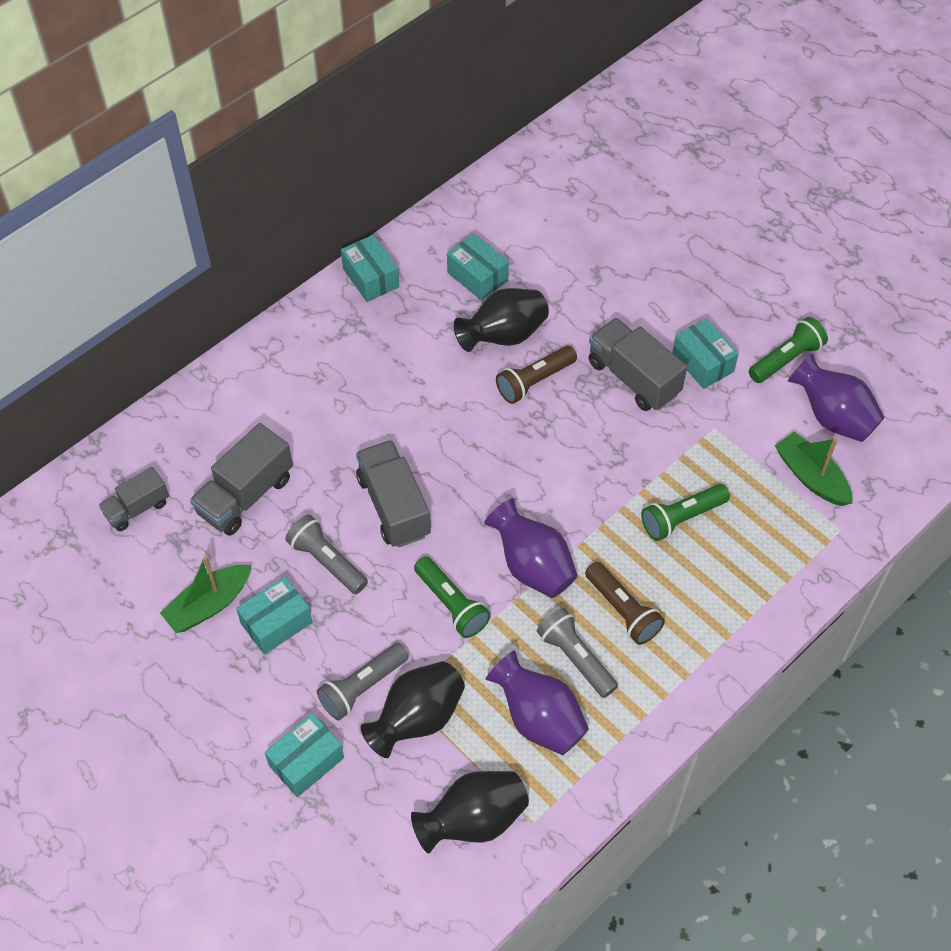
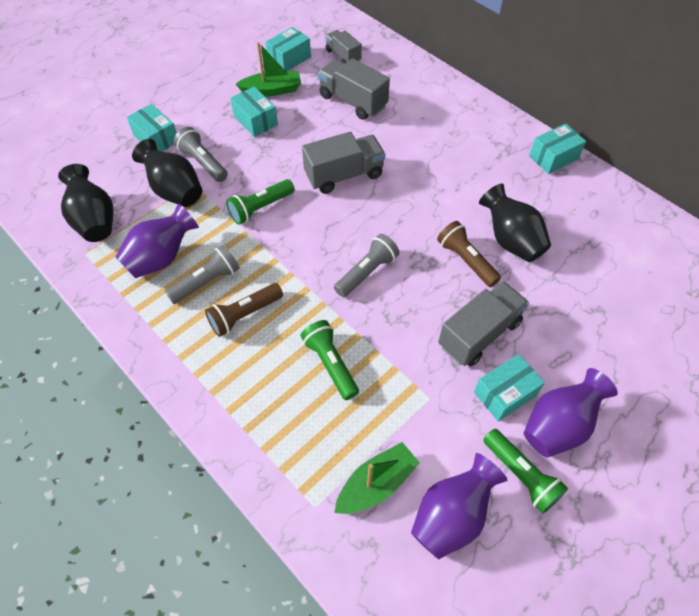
camera: 90 degrees right, 0 degrees up
green boat [160,556,252,633] -> green boat turned 120 degrees clockwise [236,42,301,97]
grey flashlight [285,515,368,594] -> grey flashlight moved to [334,234,399,297]
turquoise box [447,234,509,301] -> turquoise box moved to [266,27,311,71]
purple vase [484,498,578,598] -> purple vase moved to [524,368,618,457]

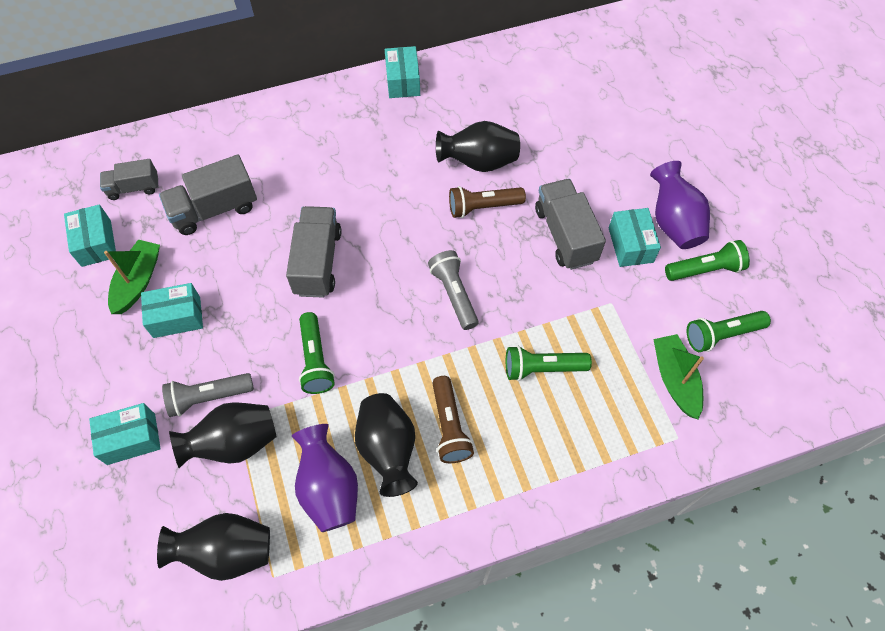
camera: 65 degrees left, 5 degrees up
grey flashlight [165,245,240,304] -> black vase [355,393,418,497]
purple vase [411,453,507,559] -> green flashlight [686,311,771,352]

